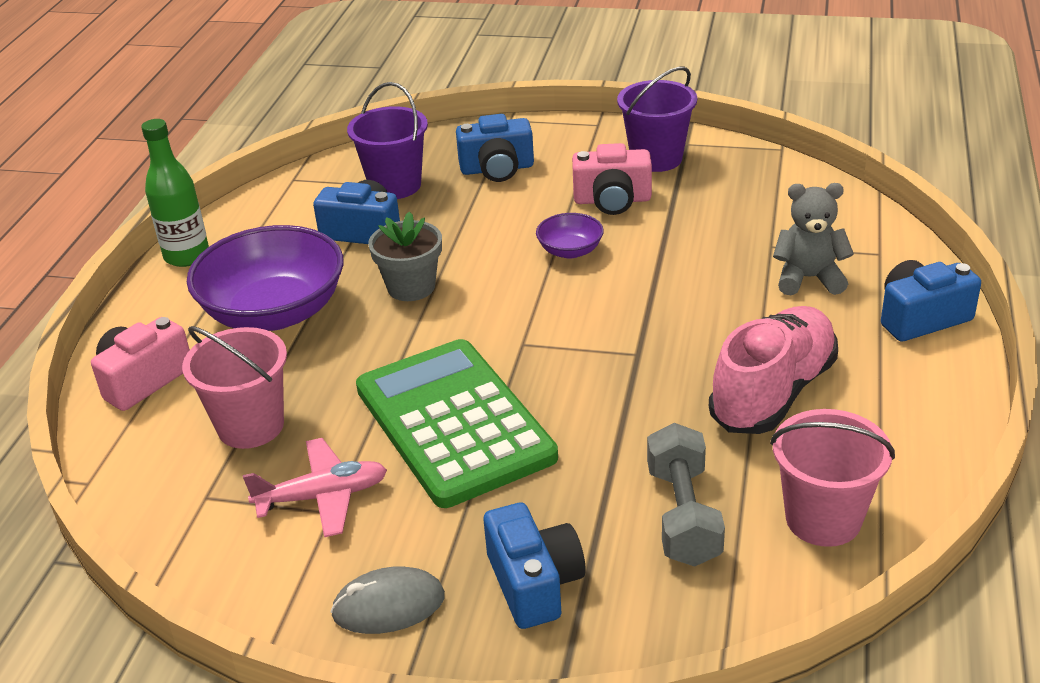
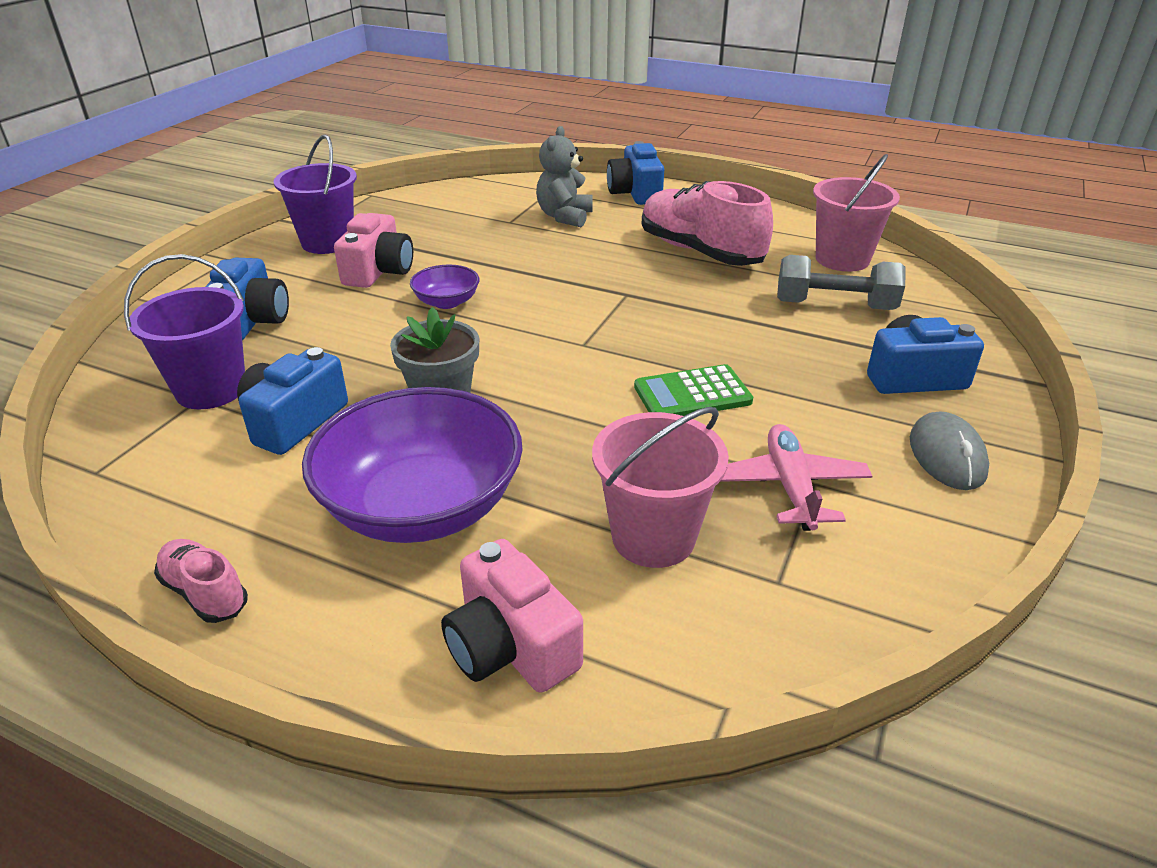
camera: 80 degrees left, 0 degrees up
green bottle [141,119,209,267] -> pink shoe [154,539,248,623]
green calculator [356,339,558,508] -> green calculator [634,364,753,416], size x0.49

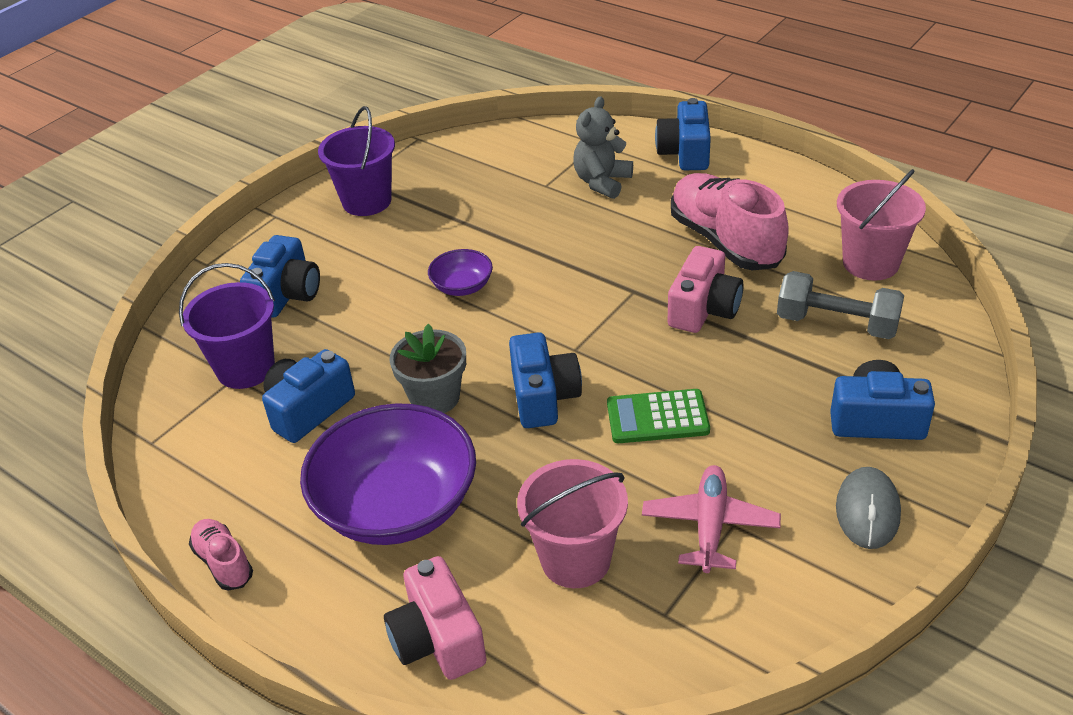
camera: 15 degrees right, 5 degrees up
pink camera [334,213,413,288] -> pink camera moved to [668,246,744,333]
none -> blue camera [509,332,582,428]

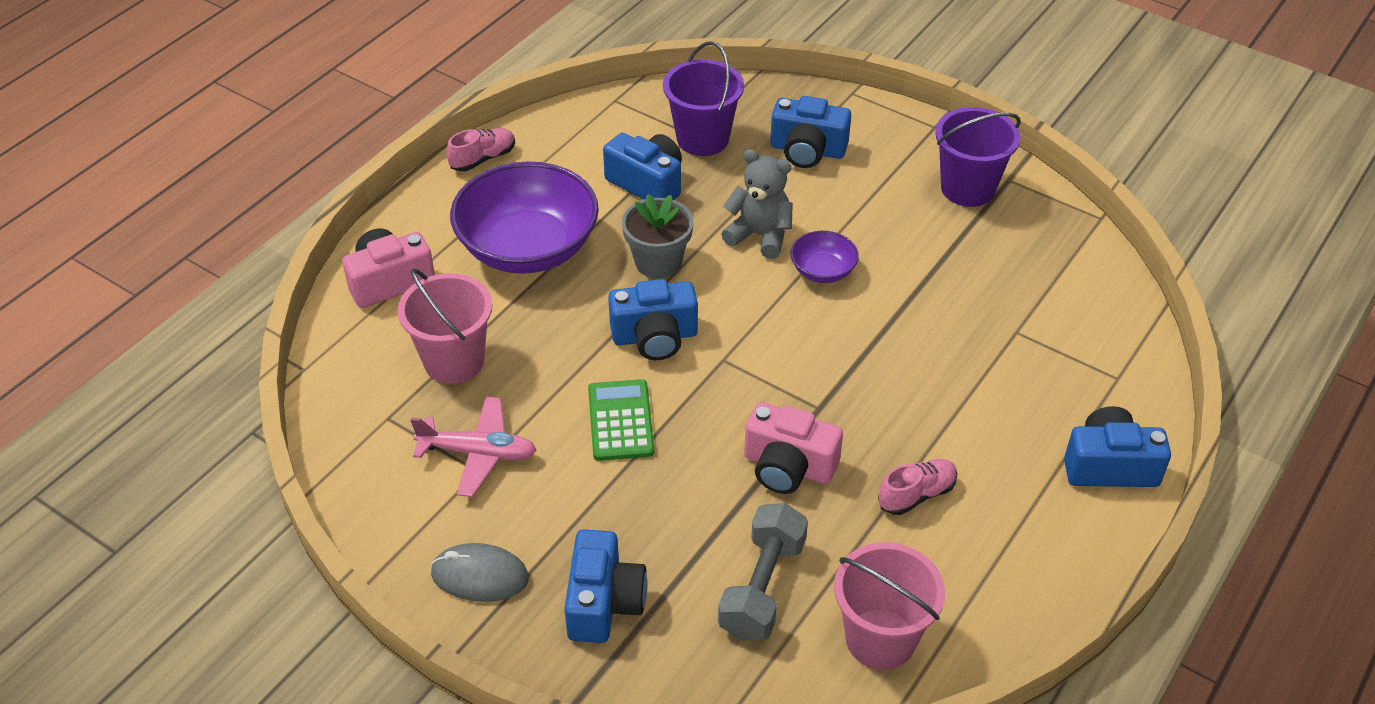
camera: 85 degrees right, 5 degrees up
grey teddy bear [573,96,633,199] -> grey teddy bear moved to [721,149,792,259]
pink shoe [671,173,789,270] -> pink shoe [878,459,958,515], size x0.49

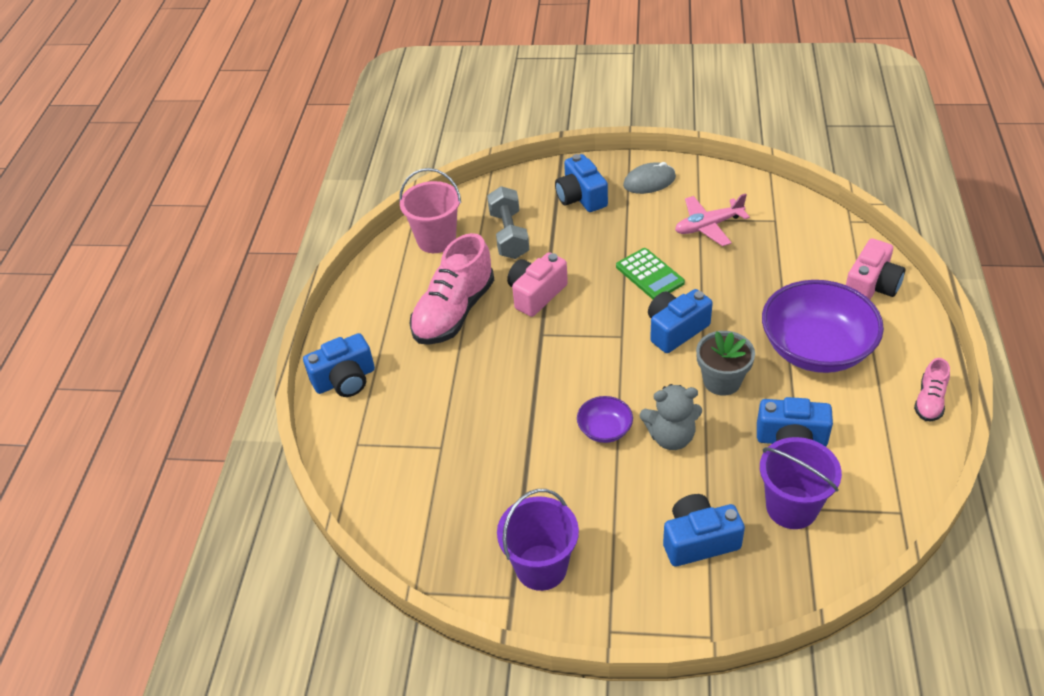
camera: 155 degrees right, 0 degrees up
pink bucket [398,268,493,384] -> none
pink camera [744,402,843,494] -> pink camera turned 45 degrees counterclockwise [507,252,568,317]
pink shoe [878,459,958,515] -> pink shoe [409,233,494,345], size x2.05

